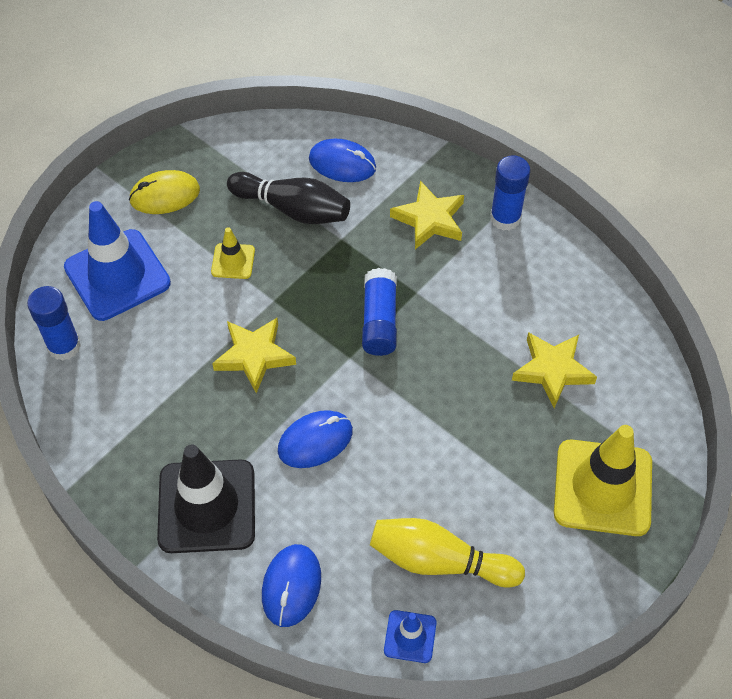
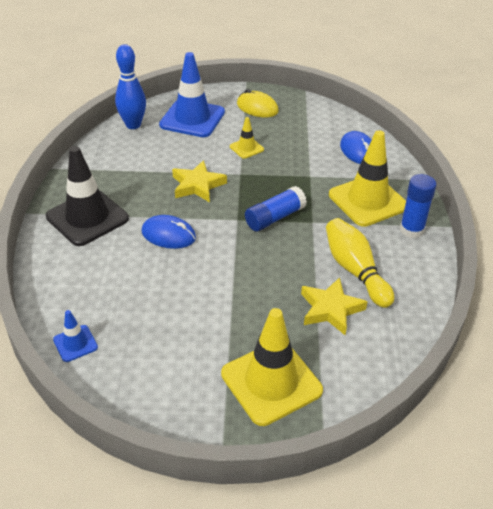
camera: 50 degrees right, 15 degrees down
blue glue stick [27,286,81,361] -> blue bowling pin [115,44,146,129]
black bowling pin [227,172,350,224] -> none
blue mouse [262,544,321,627] -> none
yellow bowling pin [370,518,525,588] -> yellow bowling pin moved to [326,218,394,308]
yellow star [390,181,464,249] -> yellow traffic cone [329,130,406,227]

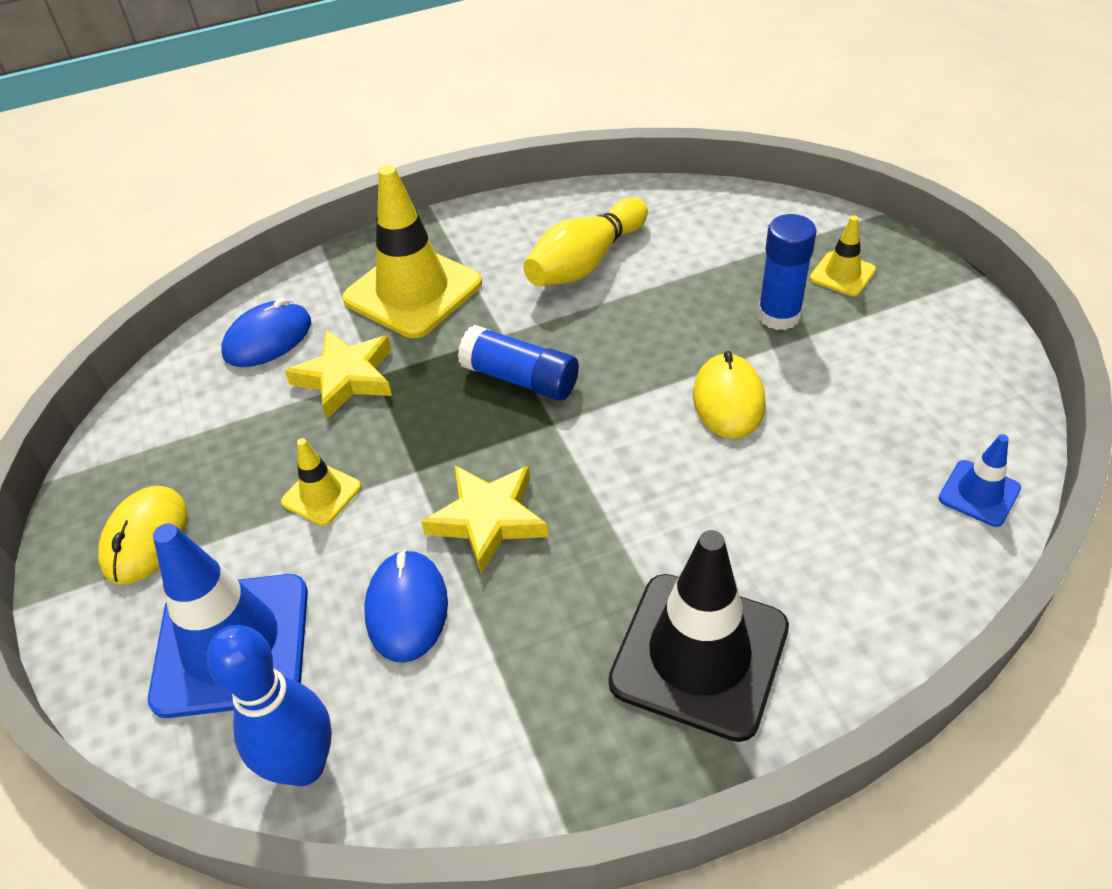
camera: 110 degrees left, 5 degrees up
blue mouse [142,215,196,249] -> blue mouse moved to [364,549,448,663]
yellow traffic cone [221,308,323,426] -> yellow traffic cone [810,216,876,296], size x0.48
yellow star [301,277,367,335] -> yellow star moved to [285,330,392,419]
blue glue stick [400,174,436,238] -> blue glue stick moved to [758,214,817,330]
none -> yellow mouse [693,351,766,439]

